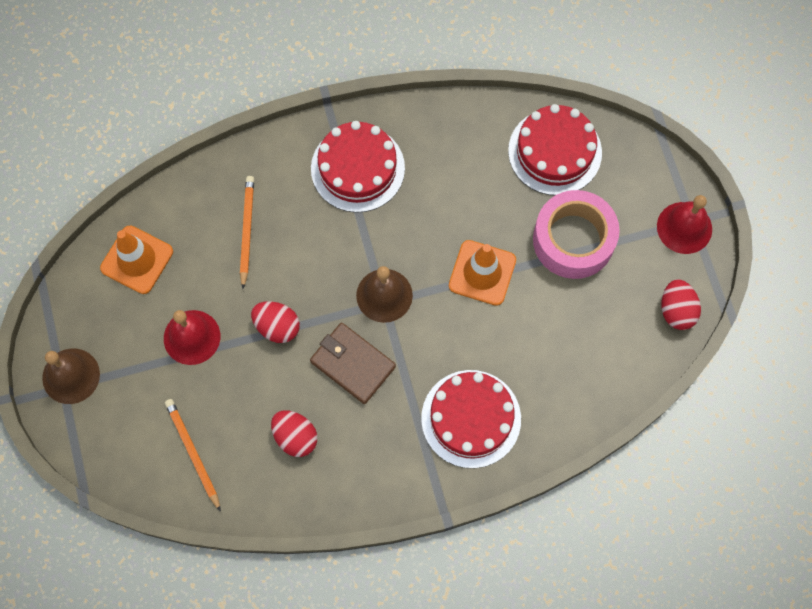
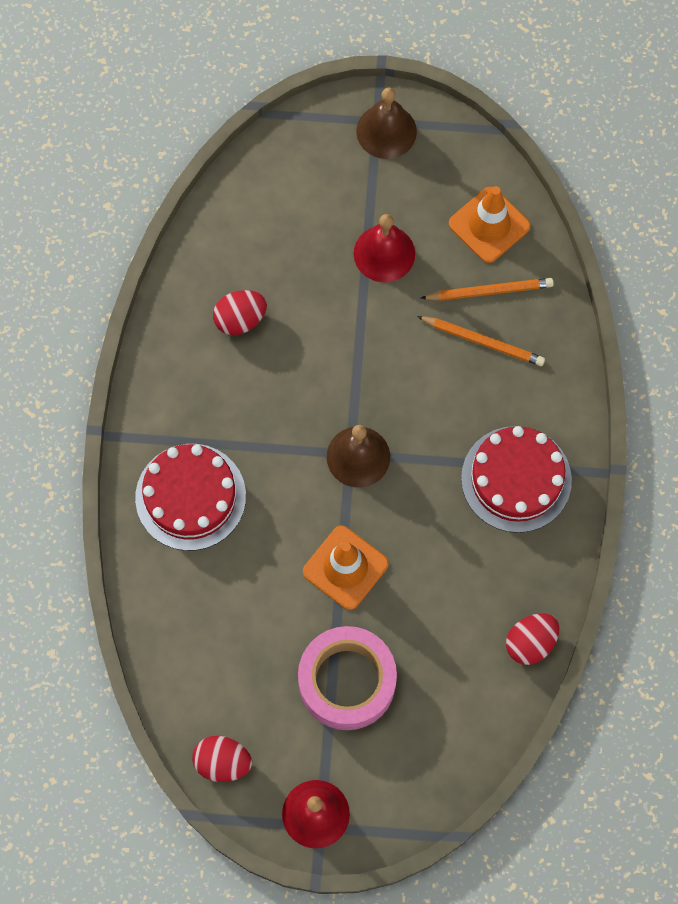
camera: 110 degrees right, 0 degrees up
orange pencil [165,399,221,512] -> orange pencil moved to [421,278,554,301]
red egg [251,301,300,343] -> red egg moved to [506,613,559,665]
brown wallet [310,323,396,404] -> none
red cake [508,104,602,195] -> none

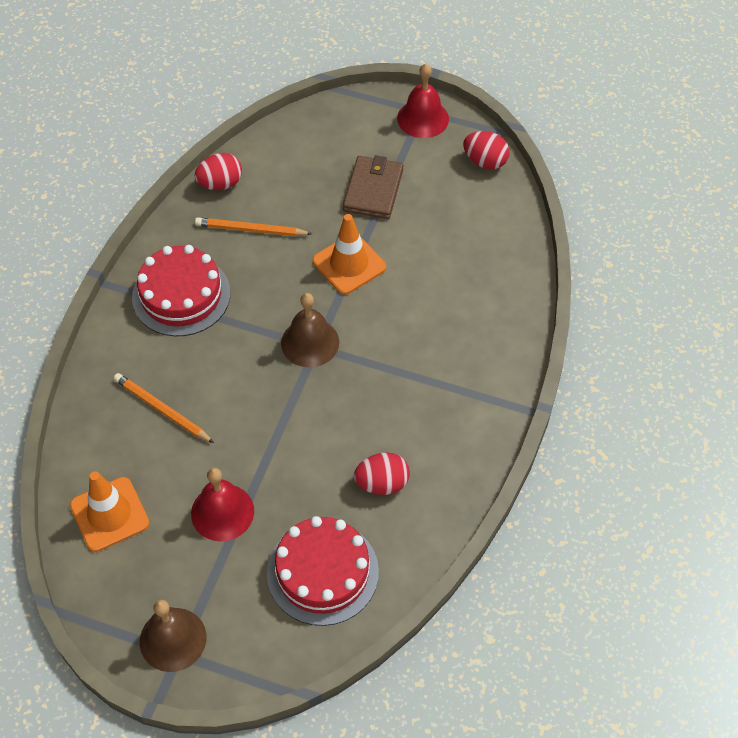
camera: 165 degrees left, 15 degrees down
red cake [135,444,246,551] -> red cake moved to [267,516,379,626]
pink tape [298,626,397,730] -> brown wallet [343,155,403,219]
orange pencil [421,278,554,301] -> orange pencil moved to [195,217,312,236]

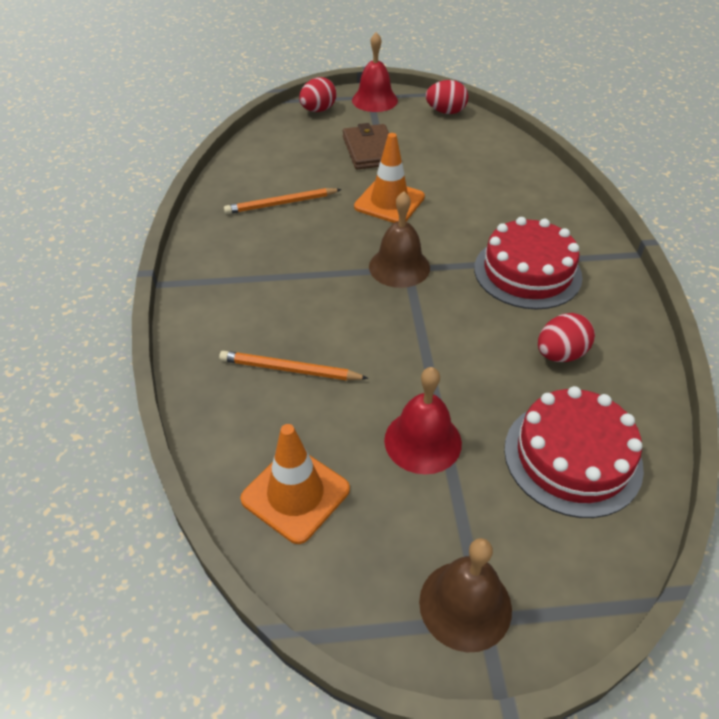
camera: 25 degrees left, 10 degrees down
red cake [132,245,231,336] -> red cake moved to [474,217,583,309]
red egg [194,153,242,190] -> red egg moved to [299,77,337,112]

